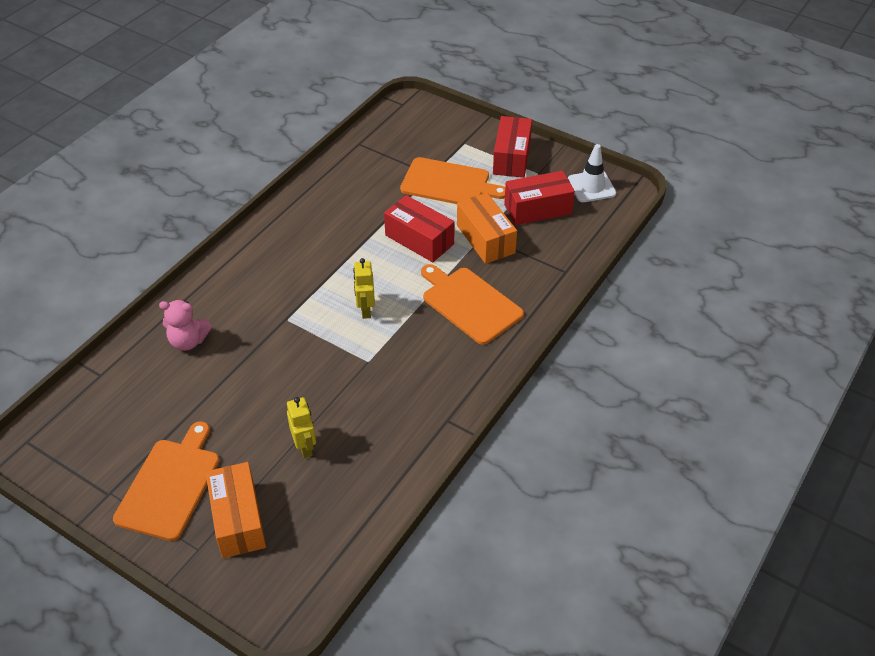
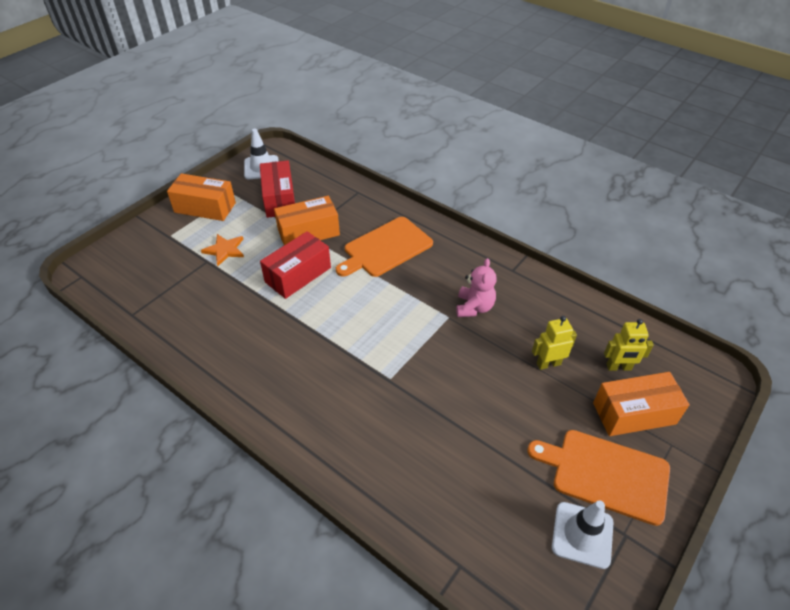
camera: 85 degrees left, 0 degrees up
pink teddy bear [159,300,211,351] -> pink teddy bear moved to [456,258,497,317]
yellow robot [353,258,375,319] -> yellow robot moved to [604,319,654,371]
orange cutting board [400,157,505,204] -> orange star [201,234,244,266]
red box [493,116,532,178] -> orange box [167,173,236,221]
none -> white traffic cone [552,500,614,569]

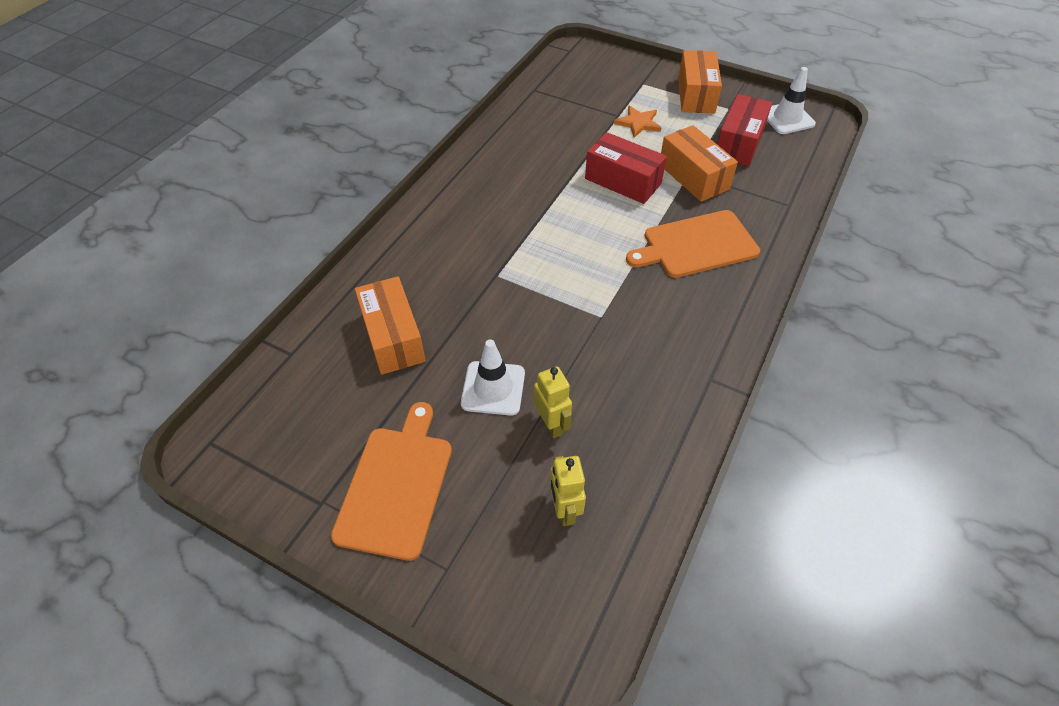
camera: 80 degrees right, 5 degrees up
red box [260,160,295,218] -> red box turned 45 degrees counterclockwise [717,94,772,166]
orange cutting board [336,217,433,277] -> orange cutting board turned 60 degrees counterclockwise [626,210,760,278]
pink teddy bear [456,258,497,317] -> none
white traffic cone [552,500,614,569] -> white traffic cone moved to [461,340,525,416]
orange box [593,372,690,436] -> orange box moved to [355,276,426,375]

